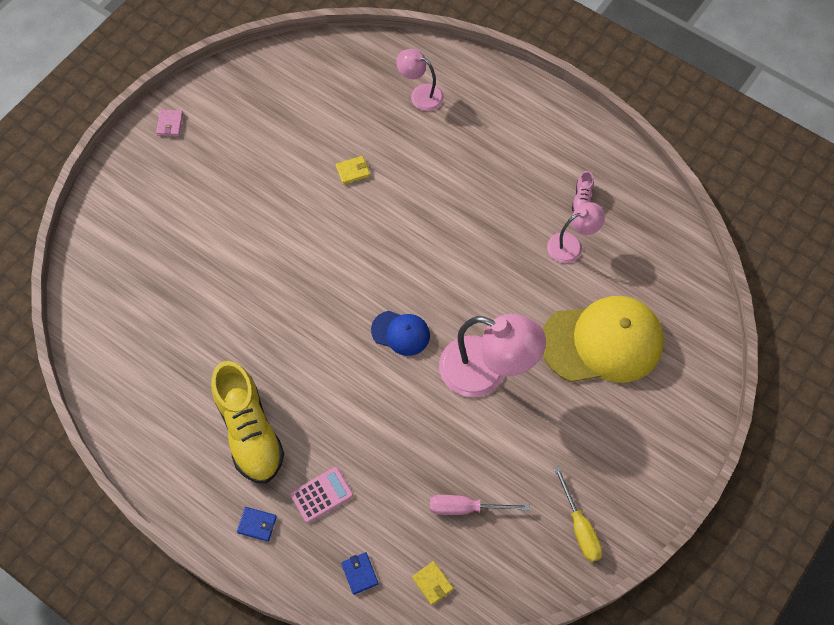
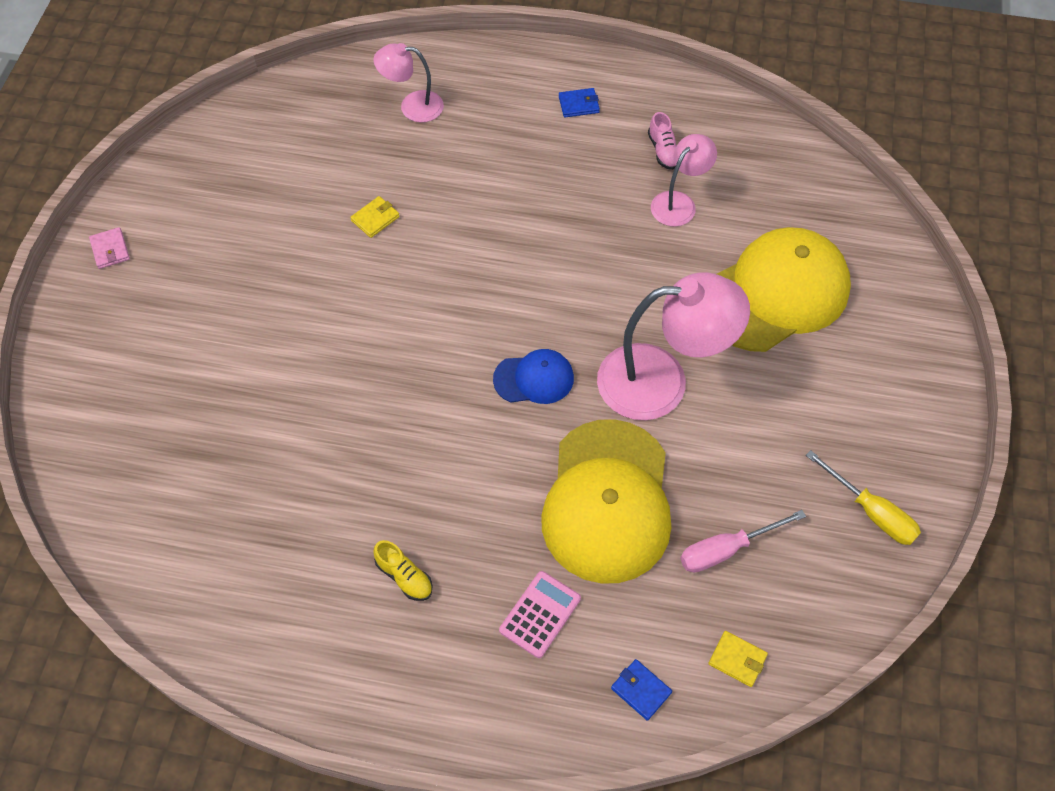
camera: 25 degrees left, 5 degrees down
yellow shoe [211,361,284,483] -> yellow shoe [373,540,432,601], size x0.42
blue wallet [237,507,277,542] -> blue wallet moved to [559,88,600,117]
none -> yellow cap [541,419,671,584]

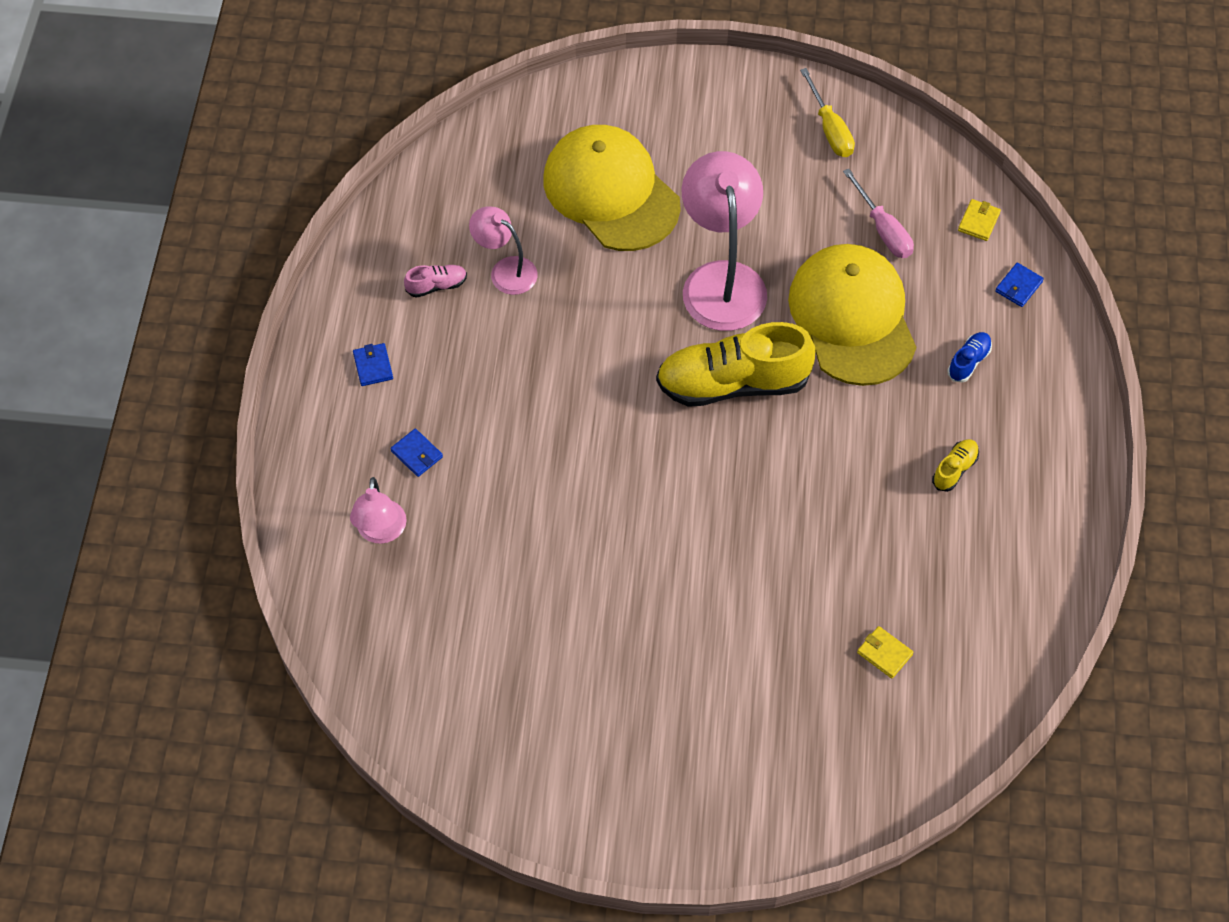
camera: 95 degrees left, 0 degrees up
pink wallet [89,227,130,269] -> none
yellow wallet [350,196,400,238] -> yellow wallet moved to [857,626,914,679]
blue cap [493,349,574,404] -> yellow shoe [656,322,816,407]
pink calculator [499,571,581,658] -> blue shoe [947,332,992,382]
yellow cap [541,419,671,584] -> yellow cap turned 105 degrees counterclockwise [788,244,916,386]
yellow screwdriver [805,450,921,545] -> yellow screwdriver turned 120 degrees clockwise [800,68,855,157]
none -> blue wallet [390,429,443,477]

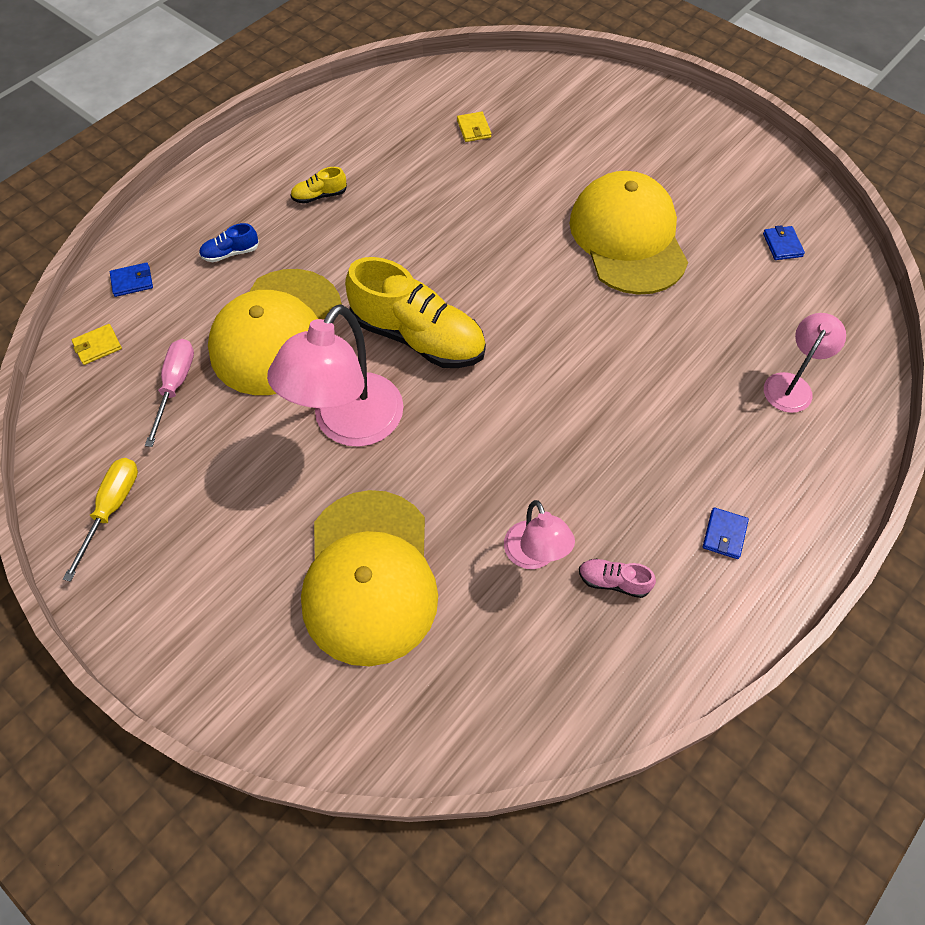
camera: 145 degrees left, 0 degrees up
blue wallet [390,429,443,477] -> blue wallet moved to [763,225,805,260]
none -> yellow cap [569,171,688,295]

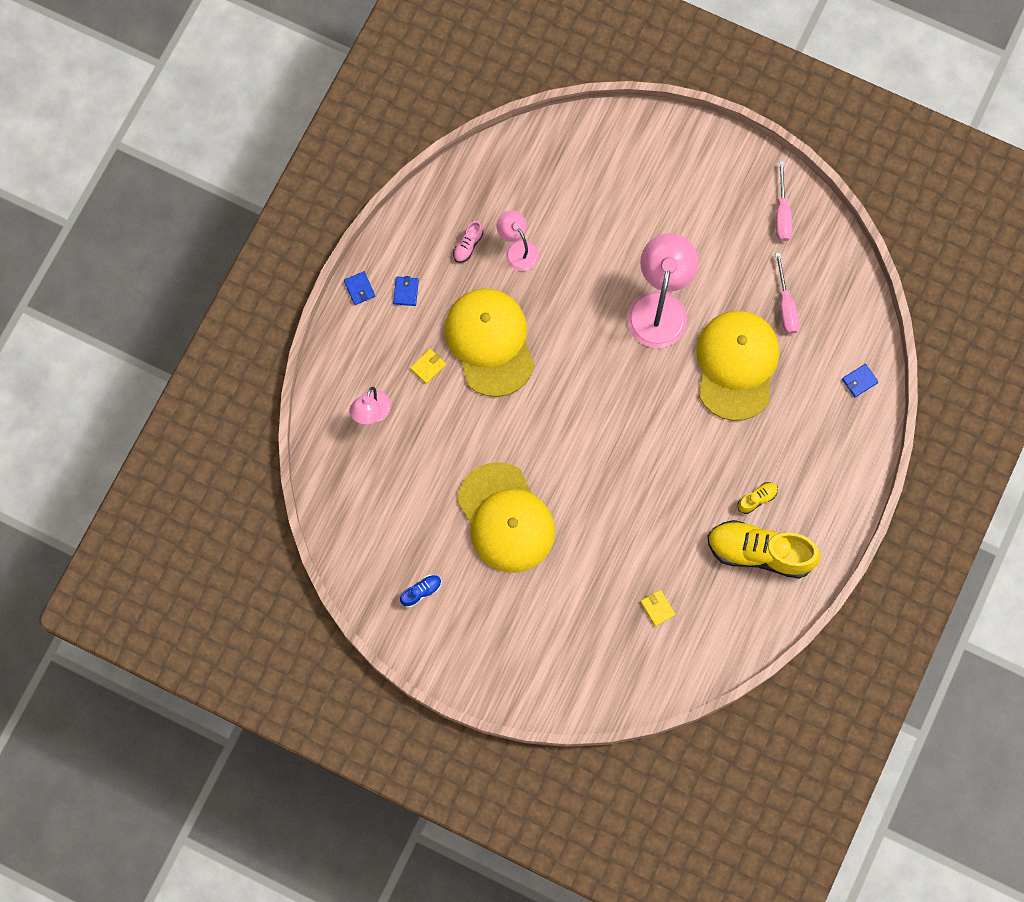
camera: 165 degrees right, 15 degrees up
yellow screwdriver [63,458,138,582] -> pink screwdriver [776,161,792,241]
yellow wallet [72,324,122,365] -> yellow wallet moved to [410,349,446,384]
blue shoe [199,223,259,262] -> blue shoe moved to [400,575,442,608]
yellow cap [301,490,438,666] -> yellow cap moved to [444,288,535,397]
yellow shoe [345,257,486,368] -> yellow shoe moved to [707,520,821,579]
pink shoe [579,558,656,598] -> pink shoe turned 120 degrees clockwise [453,221,483,263]
blue wallet [763,225,805,260] -> blue wallet moved to [344,271,375,305]

